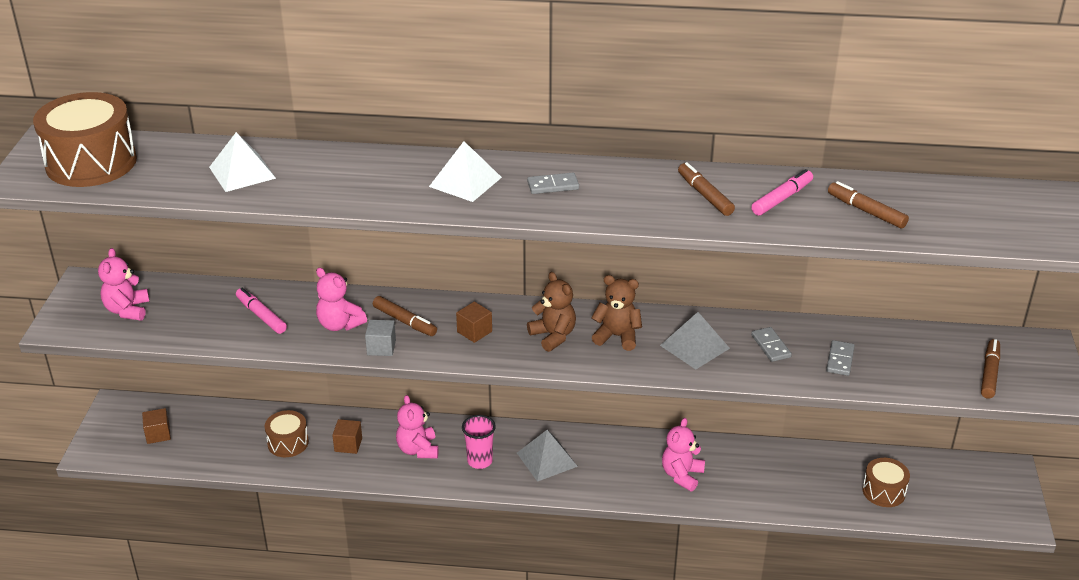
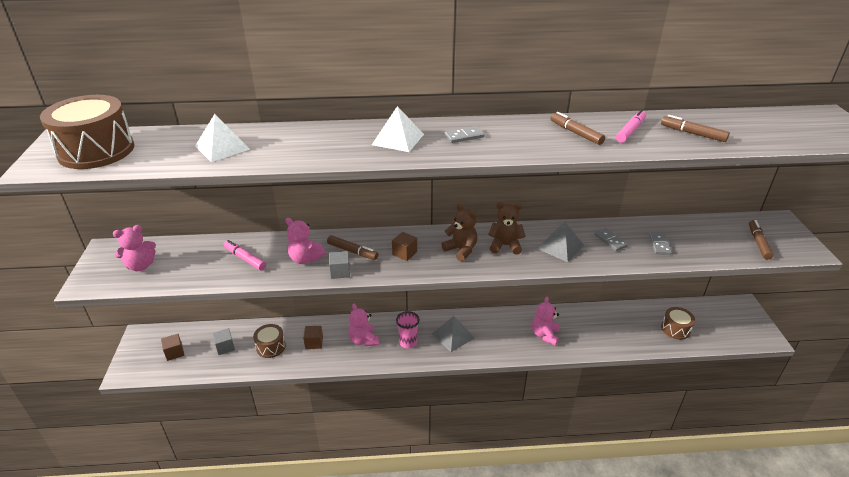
camera: 10 degrees left, 0 degrees up
pink teddy bear [98,248,149,321] -> pink teddy bear turned 105 degrees counterclockwise [113,225,156,271]
none -> grey cube [212,328,235,355]

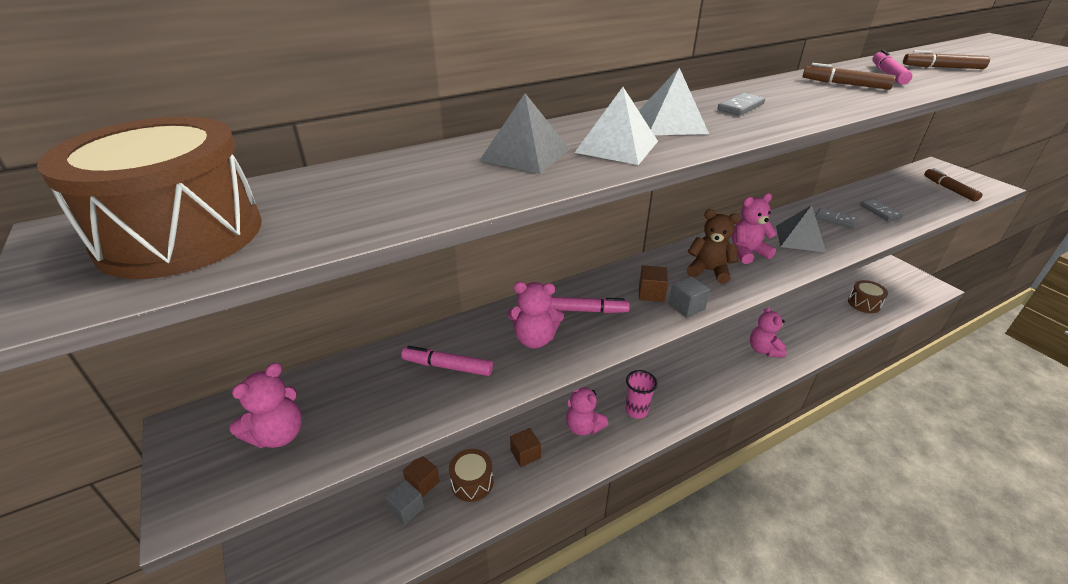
camera: 25 degrees left, 0 degrees up
brown cube [161,334,184,361] -> brown cube moved to [403,456,440,497]
white pyramid [195,114,250,162] -> white pyramid moved to [575,87,658,165]
brown marker [327,235,379,260] -> pink marker [549,297,630,313]
grey cube [329,251,350,279] -> grey cube moved to [669,276,710,318]
grey pyramid [432,316,475,352] -> grey pyramid moved to [479,93,570,174]
brown teddy bear [488,202,526,255] -> pink teddy bear [732,193,777,264]

